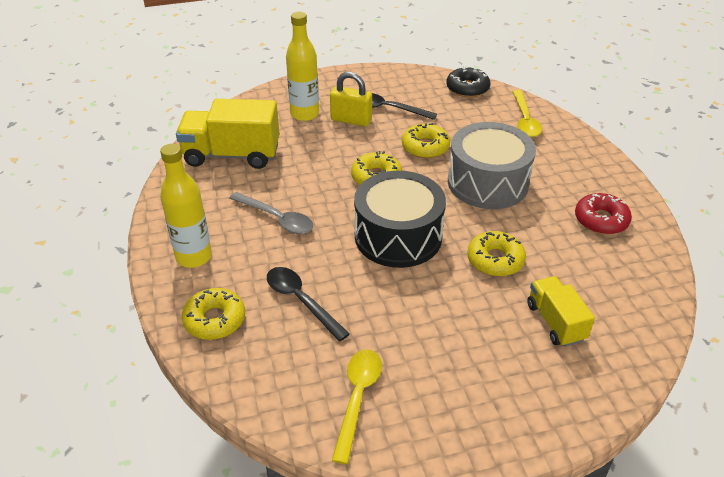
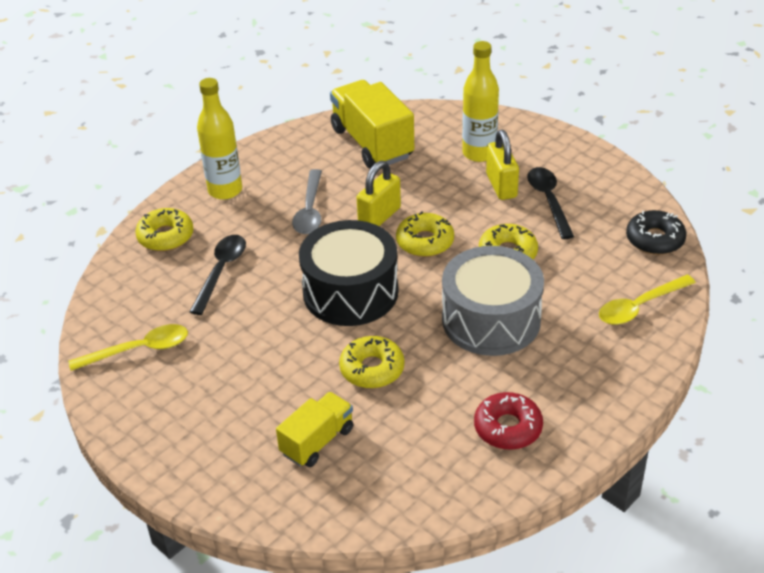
camera: 60 degrees right, 0 degrees up
none -> yellow padlock [356,161,401,226]

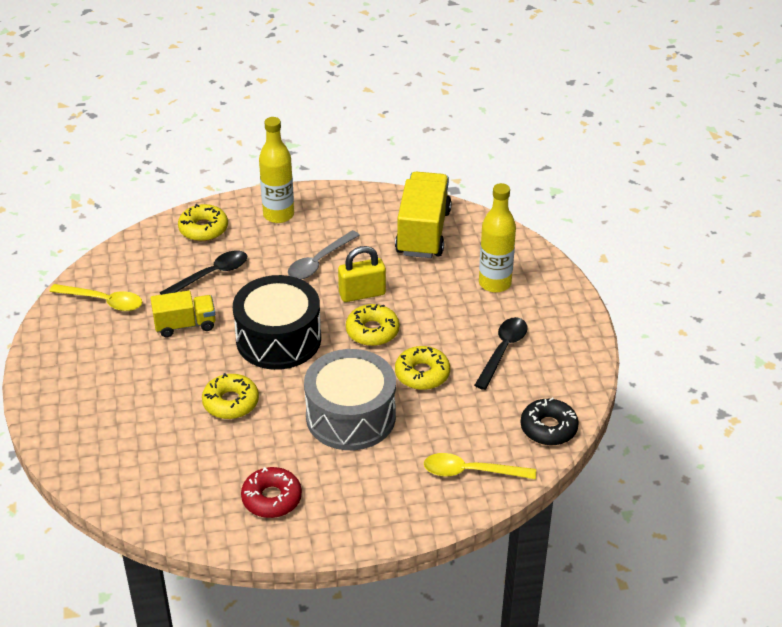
camera: 35 degrees right, 0 degrees up
yellow truck [276,392,353,467] -> yellow truck moved to [151,291,216,337]
yellow padlock [486,130,519,200] -> none

